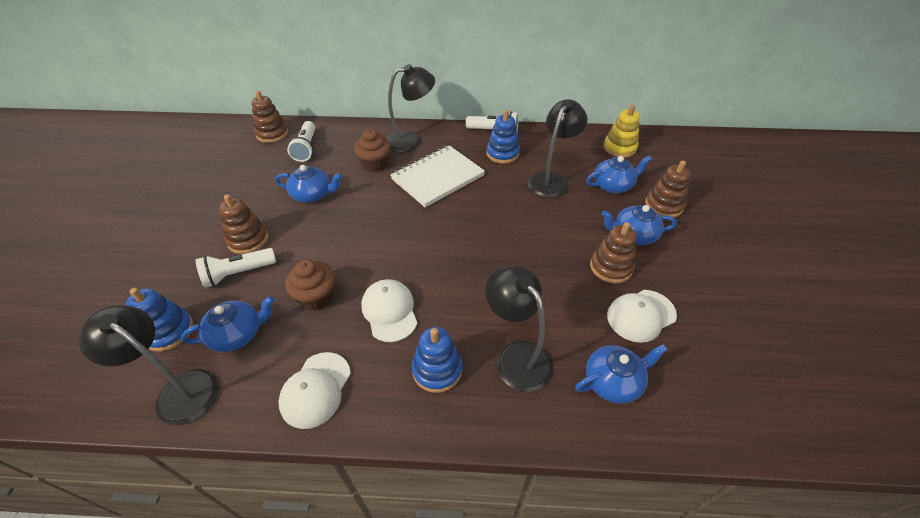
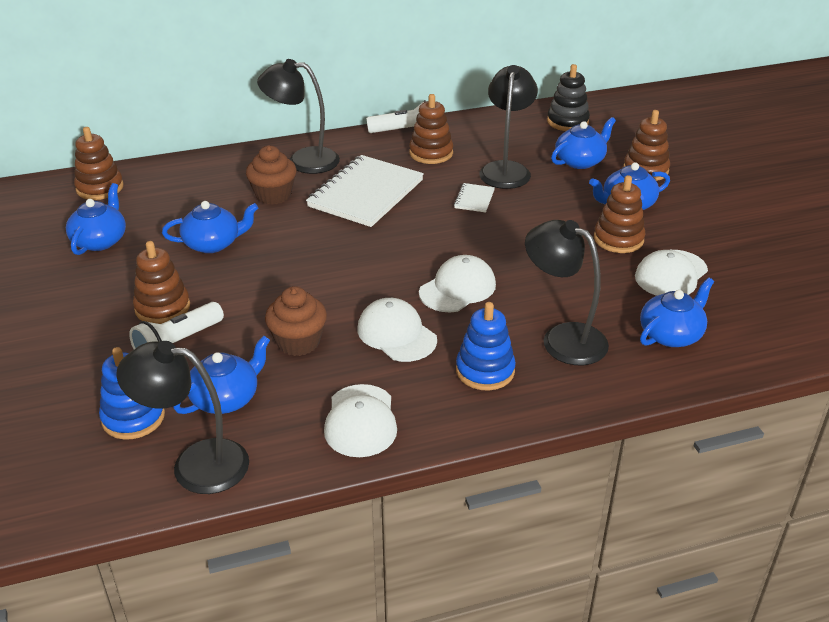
camera: 20 degrees left, 10 degrees down
white flashlight [287,121,315,162] -> none
black lamp [386,64,435,152] -> black lamp turned 135 degrees counterclockwise [257,59,340,174]
blue stacking toy [486,110,520,164] -> brown stacking toy [409,94,453,164]
yellow stacking toy [603,104,640,158] -> black stacking toy [547,64,590,131]
none -> blue teapot [66,183,126,255]
none -> white cap [419,255,496,312]
none -> white notebook [454,183,495,213]

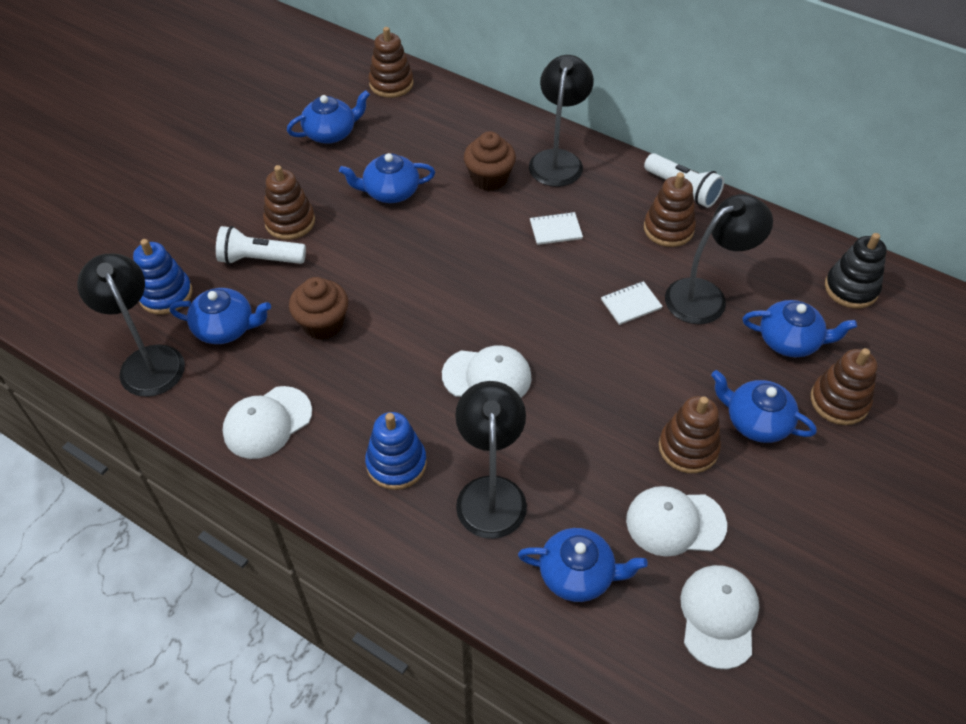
camera: 50 degrees right, 15 degrees up
blue teapot [162,201,258,253] -> blue teapot turned 135 degrees clockwise [339,153,435,203]
black lamp [257,59,340,174] -> black lamp turned 45 degrees clockwise [529,55,594,187]
white notebook [306,155,424,227] -> white notebook [530,212,583,245], size x0.43
white cap [357,298,437,362] -> white cap moved to [680,565,759,669]

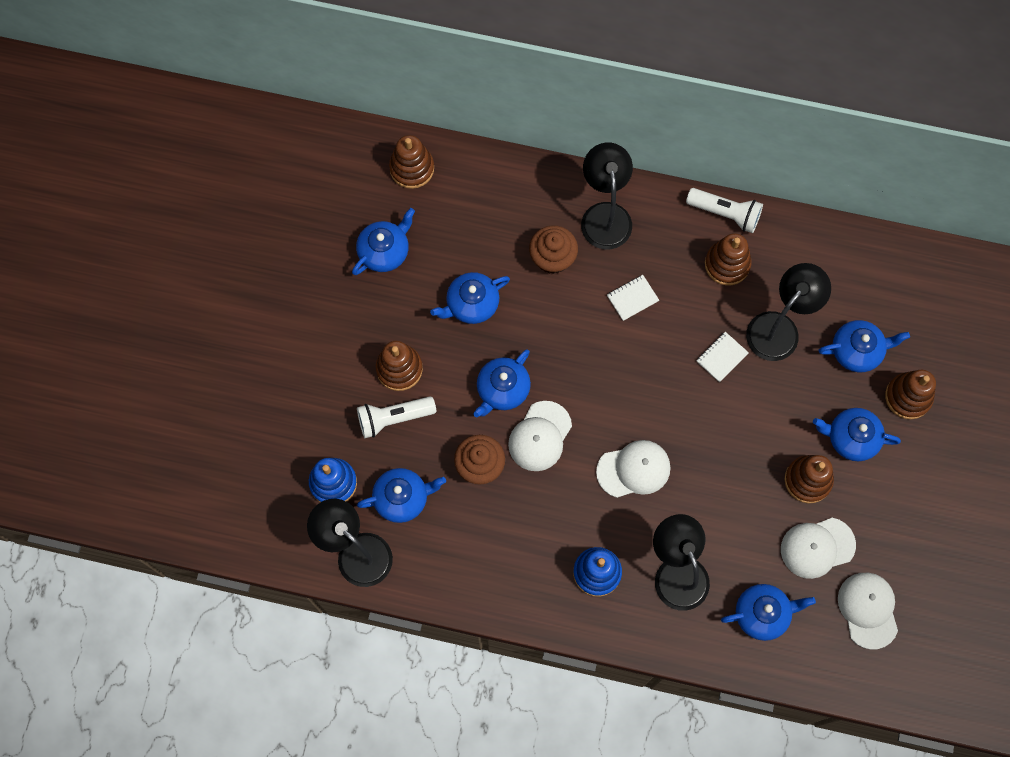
camera: 20 degrees left, 20 degrees up
white cap [223,386,312,459] -> white cap moved to [508,401,572,471]
black stacking toy [825,233,887,309] -> none
none -> blue teapot [473,349,531,418]

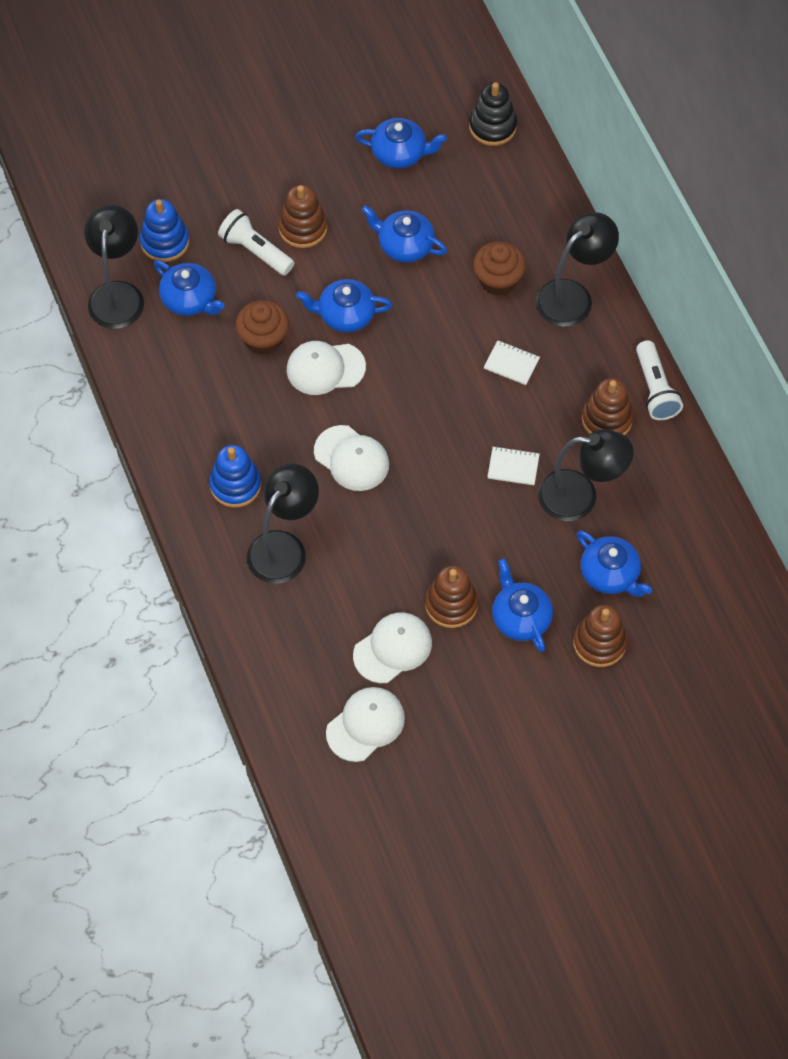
camera: 55 degrees right, 10 degrees down
brown stacking toy [389,135,434,189] -> black stacking toy [469,82,517,146]
blue teapot [721,584,816,641] -> none
white cap [781,518,856,579] -> white cap turned 105 degrees clockwise [353,612,432,683]

